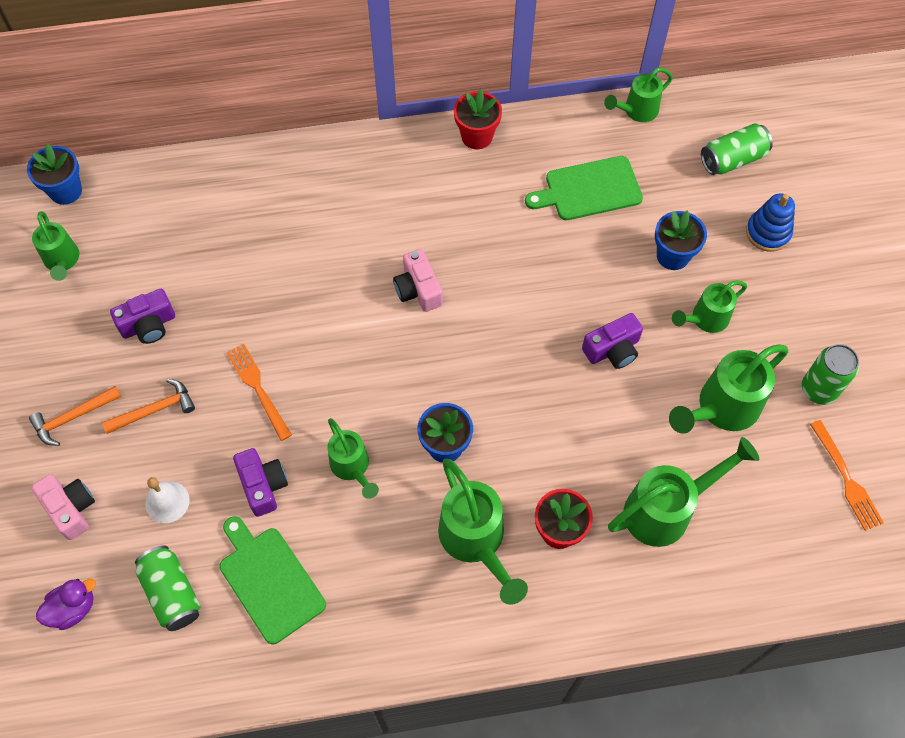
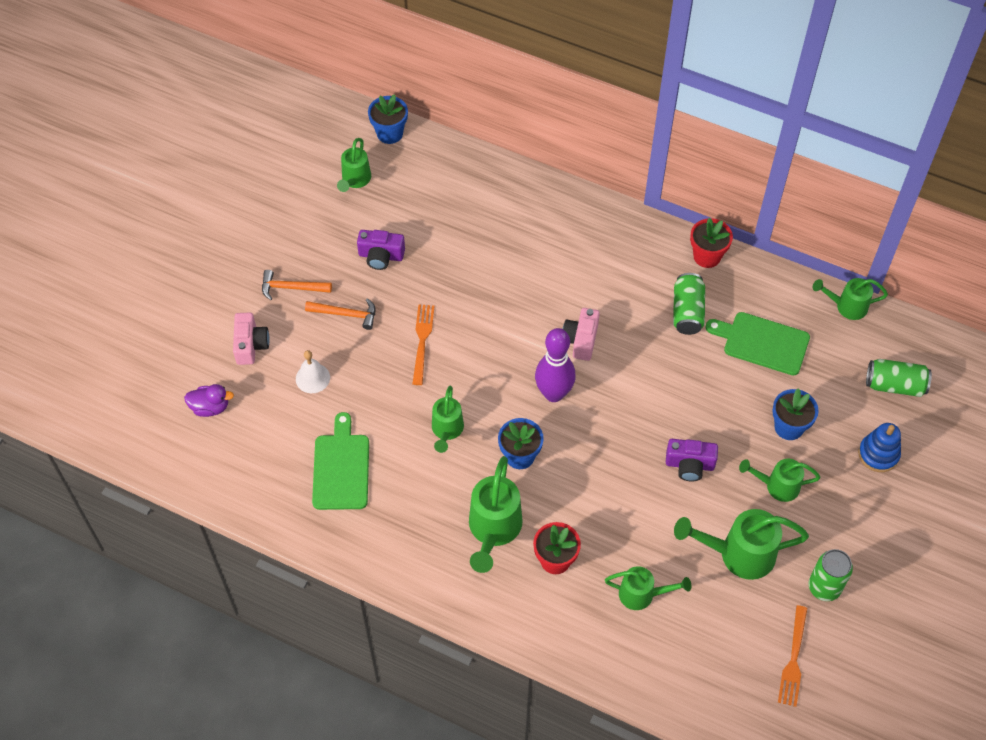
camera: 35 degrees right, 5 degrees down
green can [135,545,200,631] -> green can moved to [673,273,705,335]
purple camera [233,448,288,517] -> none
green watering can [608,437,759,547] -> green watering can [605,566,691,610], size x0.62
none -> purple bowling pin [535,328,576,402]

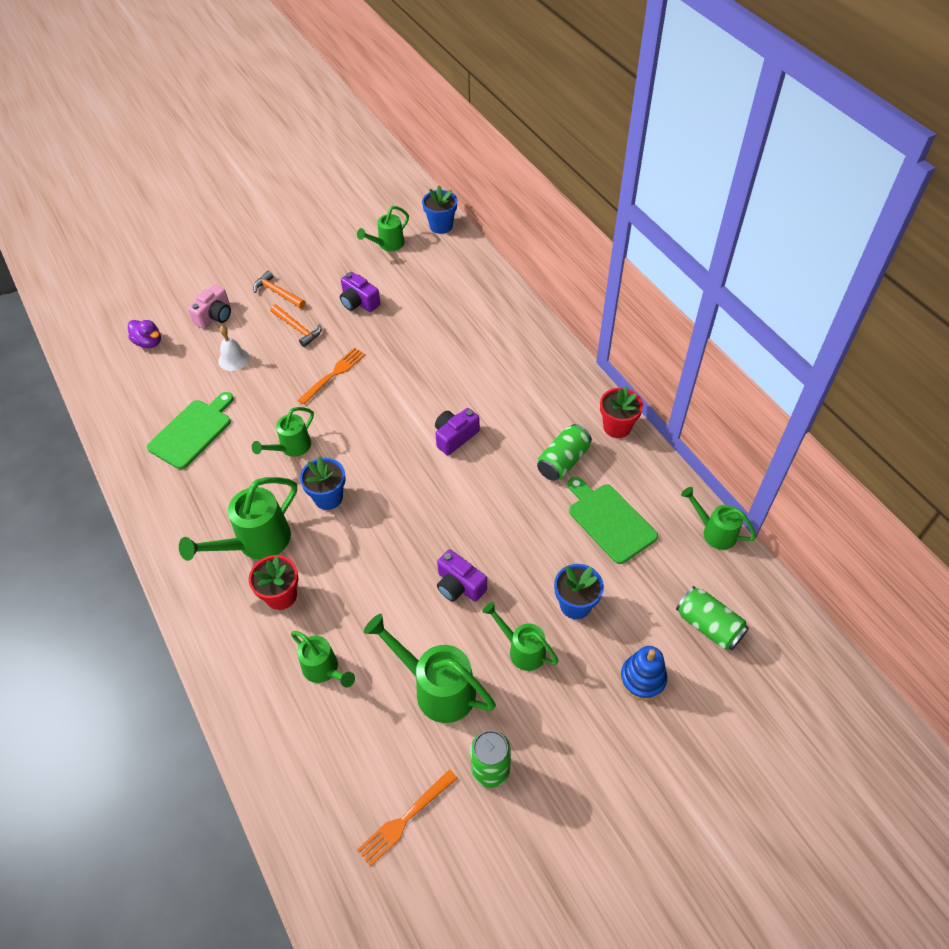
camera: 35 degrees right, 5 degrees down
purple bowling pin [535,328,576,402] -> none
pink camera [562,308,600,361] -> purple camera [435,408,480,455]

